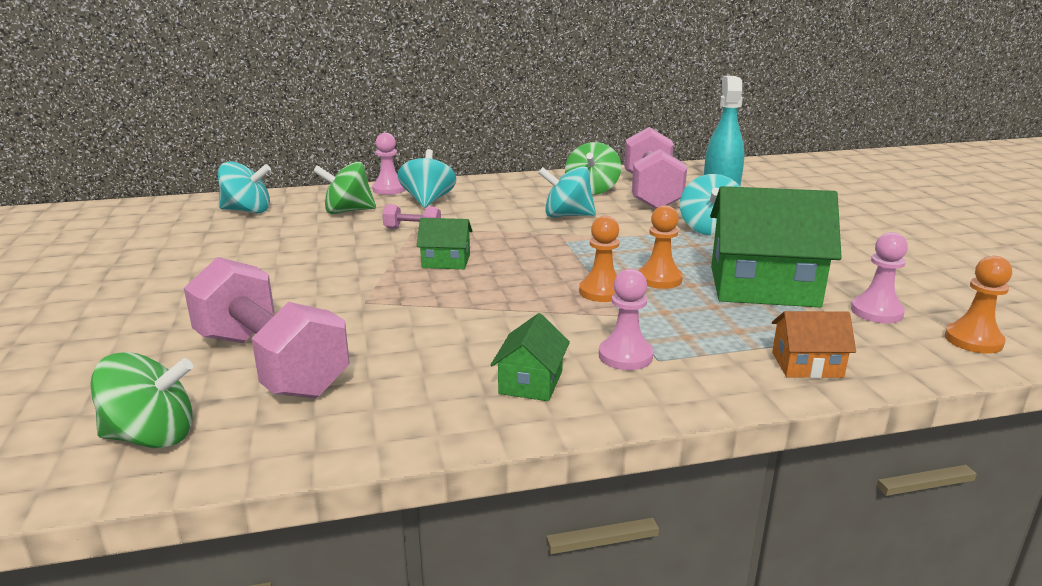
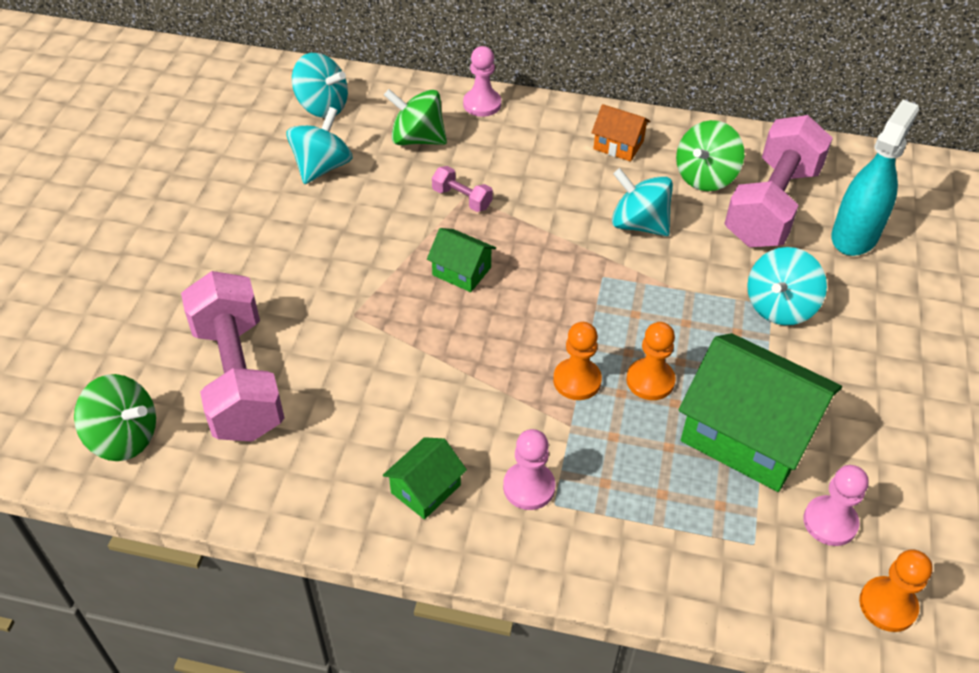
camera: 25 degrees right, 25 degrees up
turquoise spinning top [397,149,456,208] -> turquoise spinning top moved to [286,107,353,184]
orange house [772,311,856,378] -> orange house moved to [591,104,651,162]

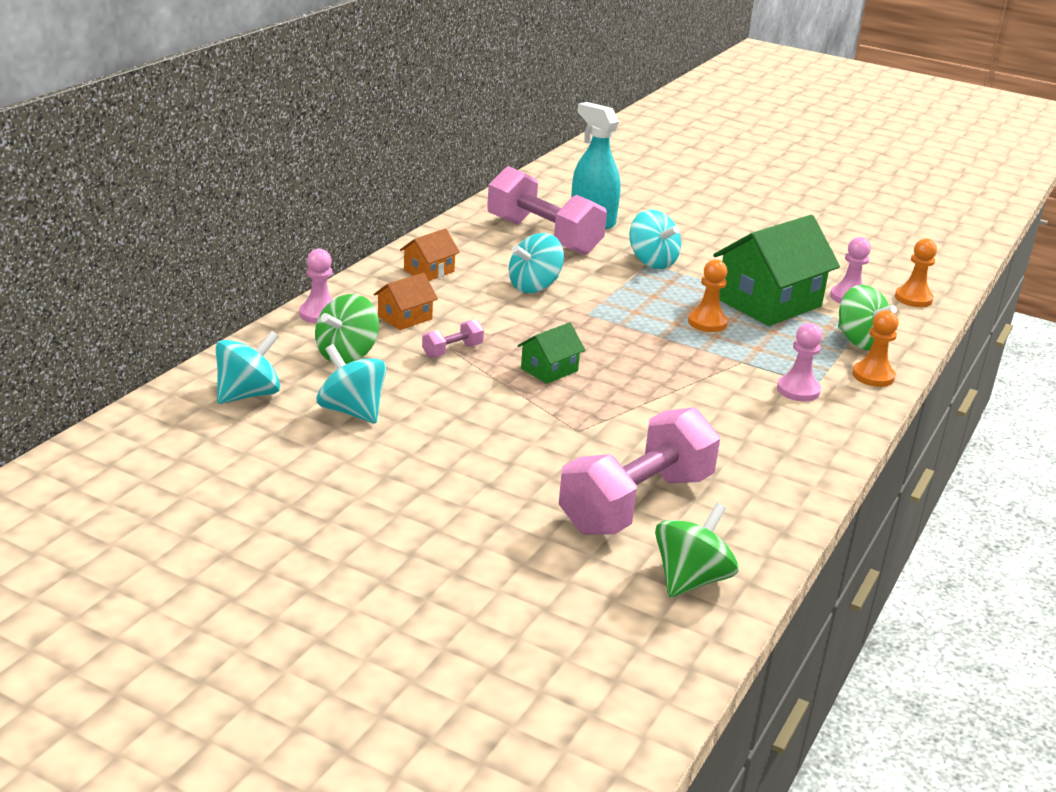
camera: 75 degrees left, 20 degrees down
pink dumbbell [181,271,284,442] -> pink dumbbell turned 45 degrees counterclockwise [559,407,720,535]
green house [383,437,467,520] -> none
orange pawn [553,322,602,400] -> orange pawn moved to [852,310,899,387]
green spinning top [676,120,744,191] -> green spinning top moved to [838,285,897,351]
none -> orange house [373,273,438,330]

